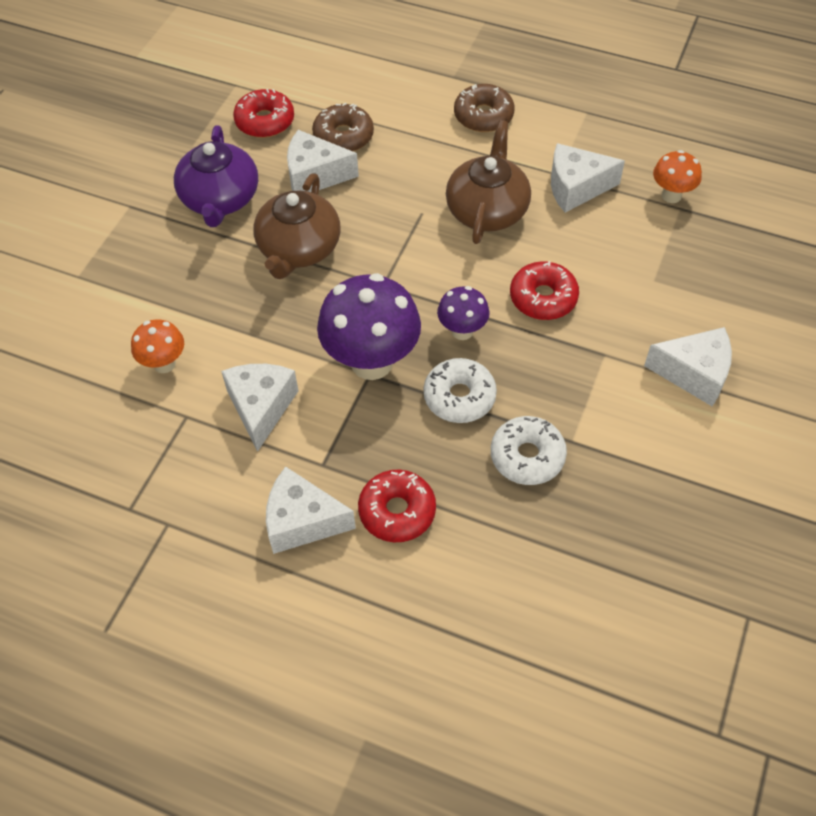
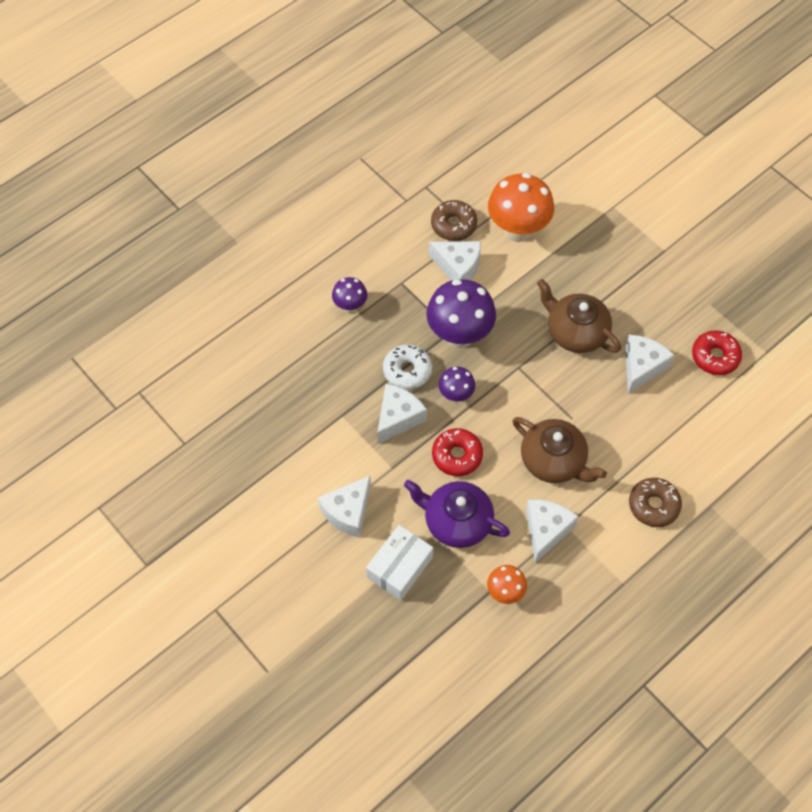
camera: 115 degrees right, 5 degrees up
orange mushroom [131,319,184,373] -> orange mushroom [488,173,554,242], size x1.91
purple teapot [174,125,258,227] -> purple teapot moved to [404,480,510,548]
white cheese [266,466,356,554] -> white cheese moved to [377,384,427,444]
brown donut [312,103,374,151] -> brown donut moved to [431,200,477,241]
red donut [358,470,436,542] -> purple mushroom [332,277,367,313]
white donut [491,416,567,485] -> none
none -> white box [366,525,433,600]

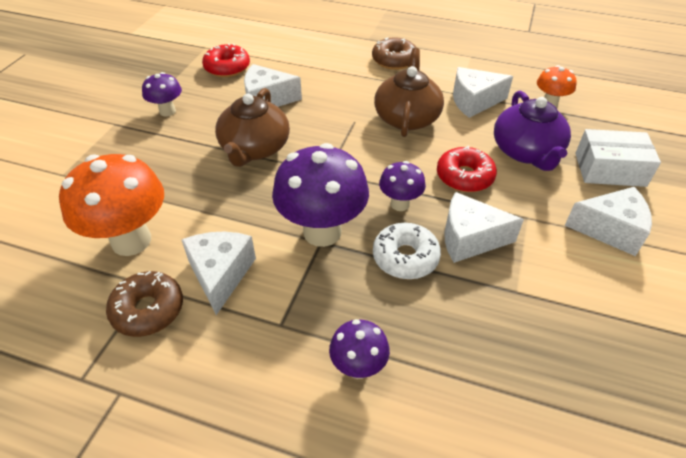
camera: 120 degrees left, 15 degrees down
none -> purple mushroom [142,72,182,117]

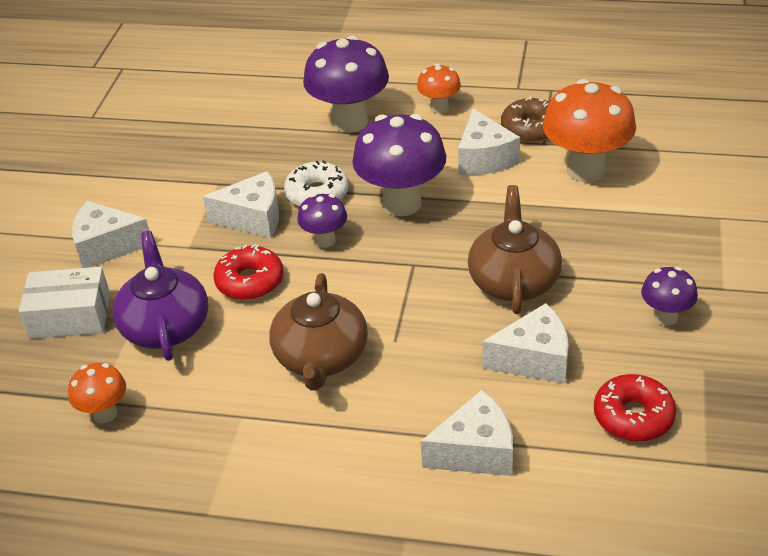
camera: 175 degrees right, 5 degrees down
purple mushroom [329,319,390,379] -> purple mushroom [303,36,389,133], size x1.91
brown donut [372,37,416,70] -> none
white cheese [453,67,513,118] -> white cheese moved to [421,390,513,476]
none -> orange mushroom [417,64,461,114]

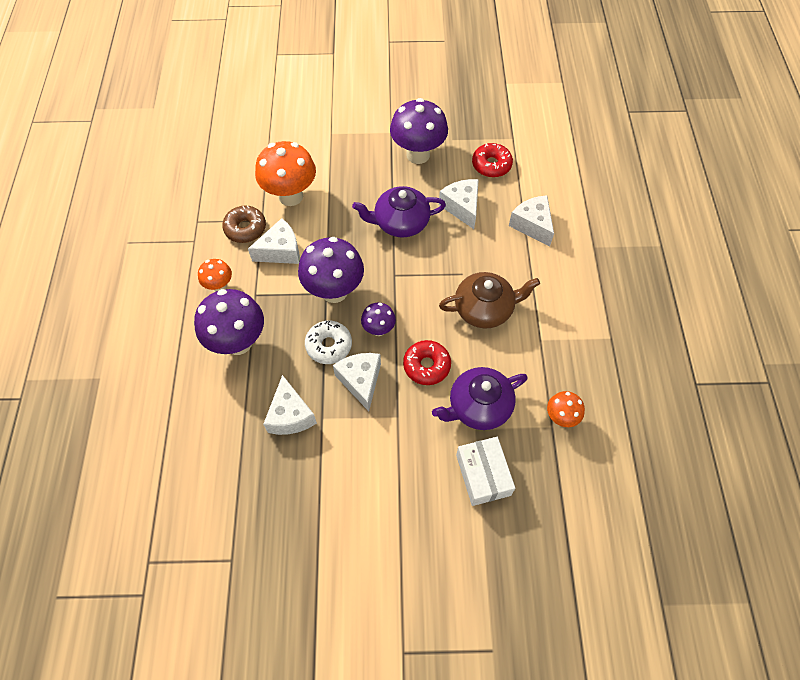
camera: 105 degrees left, 20 degrees up
white cheese [72,201,149,268] -> white cheese moved to [263,375,317,435]
brown teapot [468,185,562,314] -> purple teapot [352,186,446,237]
purple mushroom [641,267,698,326] -> purple mushroom [390,98,448,164], size x1.91

